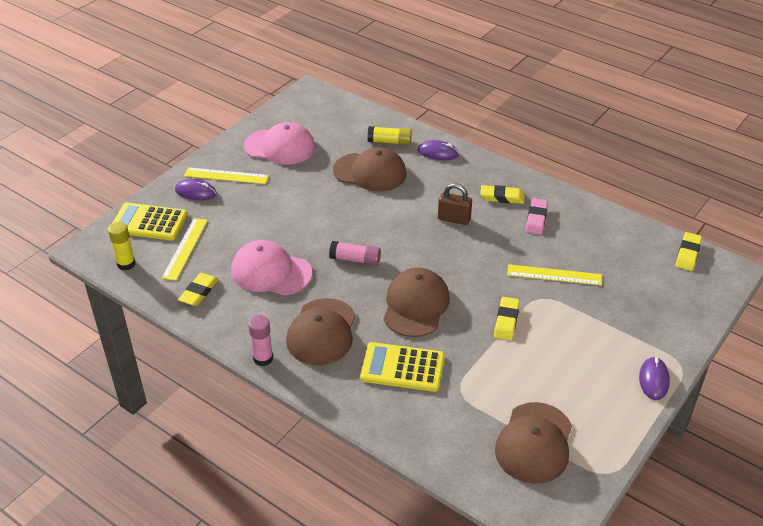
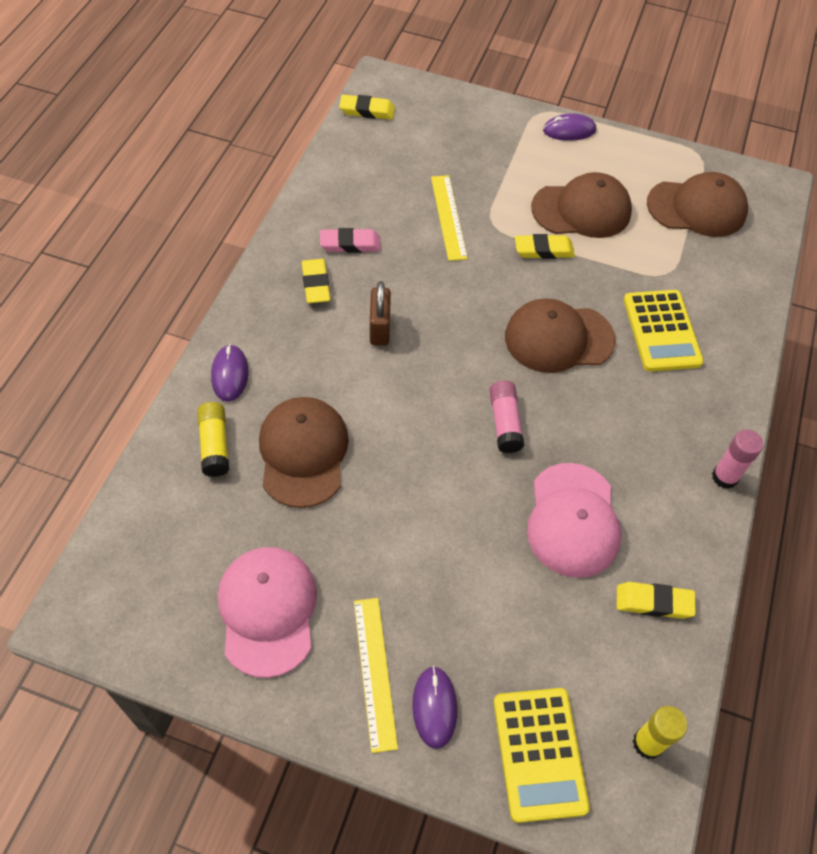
camera: 110 degrees left, 15 degrees up
yellow ruler [162,218,208,281] -> none
brown cap [286,298,356,365] -> brown cap moved to [531,172,632,238]

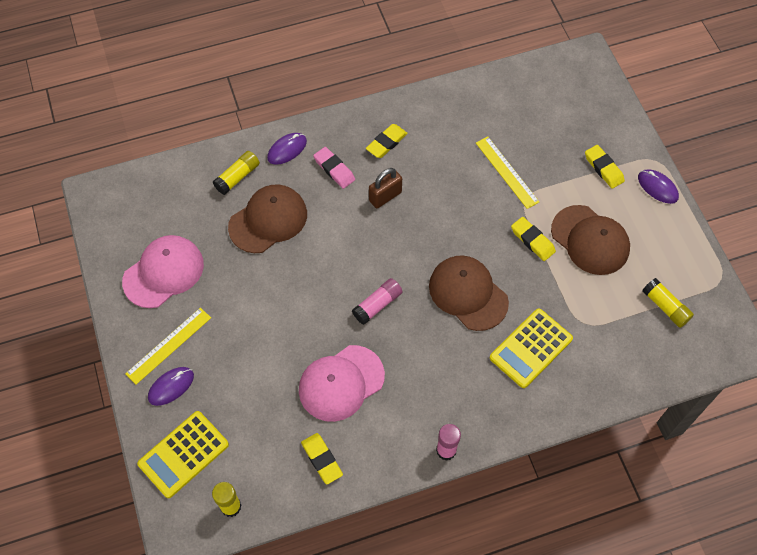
camera: 55 degrees right, 5 degrees up
pink eraser [320,228,381,253] -> pink eraser moved to [313,147,355,189]
yellow eraser [339,95,395,120] -> yellow eraser moved to [585,145,625,189]
yellow ruler [431,175,468,261] -> yellow ruler turned 75 degrees counterclockwise [476,136,539,209]
brown cap [647,172,748,237] -> yellow glue stick [642,278,694,328]

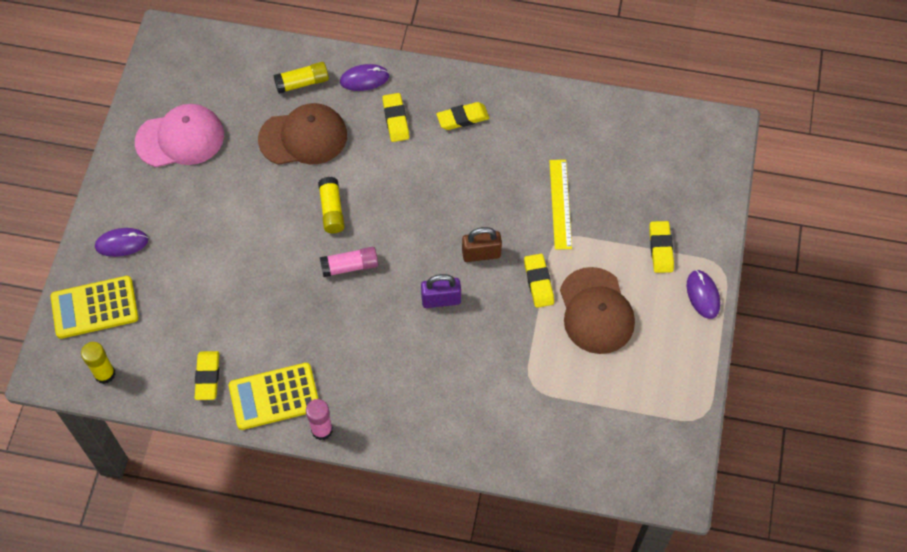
camera: 30 degrees right, 0 degrees up
yellow ruler [125,308,211,385] -> none
pink cap [299,345,385,422] -> none
pink eraser [313,147,355,189] -> yellow eraser [382,93,409,142]
brown padlock [369,168,402,208] -> brown padlock moved to [462,227,502,262]
brown cap [429,255,509,331] -> purple padlock [421,274,461,308]
yellow calculator [490,309,573,388] -> yellow calculator moved to [229,363,318,430]
yellow glue stick [642,278,694,328] -> yellow glue stick moved to [318,177,345,233]

